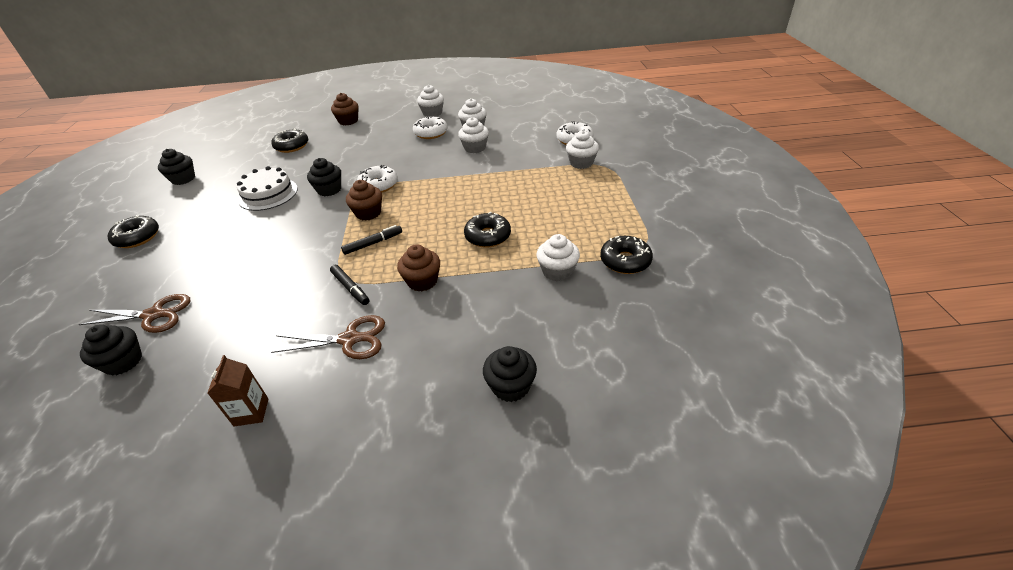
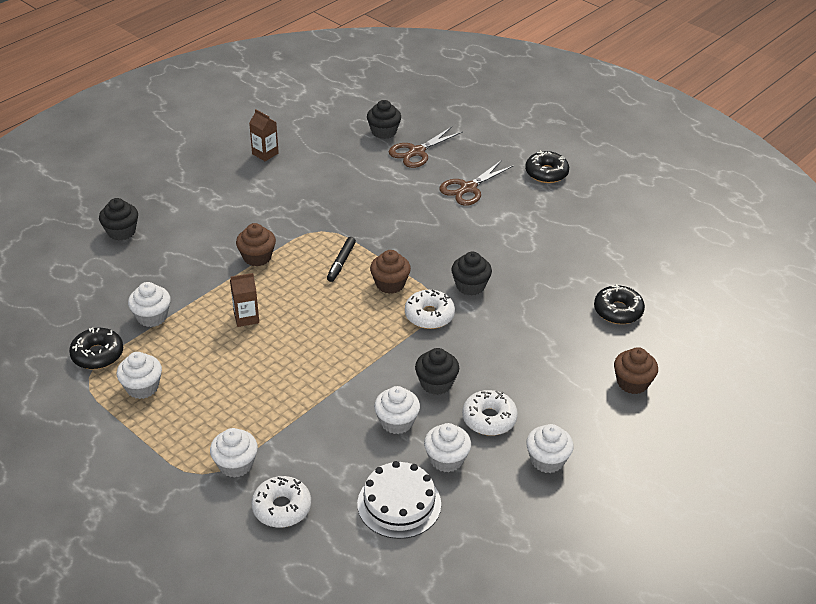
camera: 135 degrees right, 0 degrees up
black cupcake [158,149,195,185] -> black cupcake moved to [415,348,459,395]
white cake [237,166,298,211] -> white cake moved to [357,461,441,539]
brown scissors [271,315,385,359] -> brown scissors moved to [439,160,514,206]
black marker [330,265,369,305] -> none
black donut [464,212,511,248] -> brown carton [230,273,259,327]
none -> white cupcake [117,352,162,399]

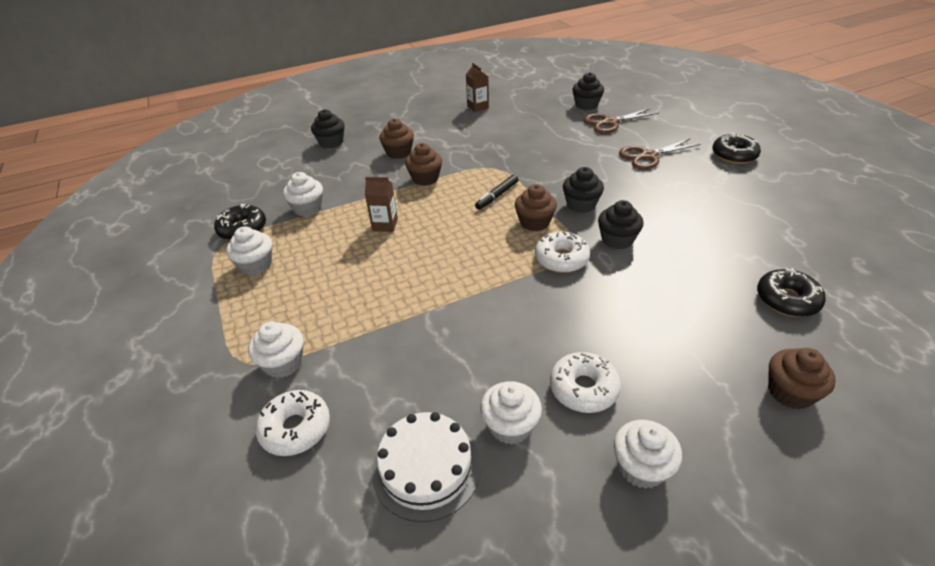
camera: 25 degrees right, 0 degrees up
white cupcake [374,386,420,434] -> none
black cupcake [415,348,459,395] -> black cupcake moved to [563,167,604,213]
none -> brown cupcake [379,118,414,159]

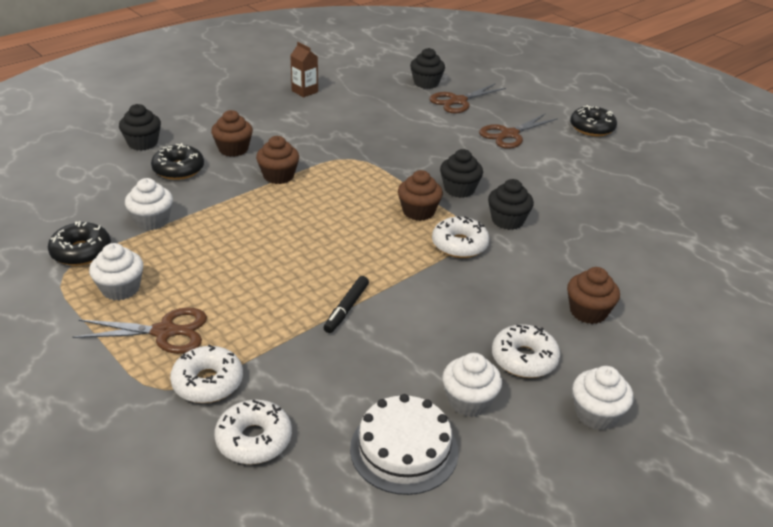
camera: 20 degrees left, 5 degrees down
white cupcake [248,322,304,378] -> white donut [170,344,243,403]
brown carton [365,177,398,232] -> none
black marker [475,175,519,210] -> black marker moved to [324,276,369,333]
black donut [757,268,826,317] -> black donut moved to [151,143,204,180]
brown cupcake [768,348,836,409] -> brown cupcake moved to [567,267,620,324]
none -> brown scissors [73,307,207,354]

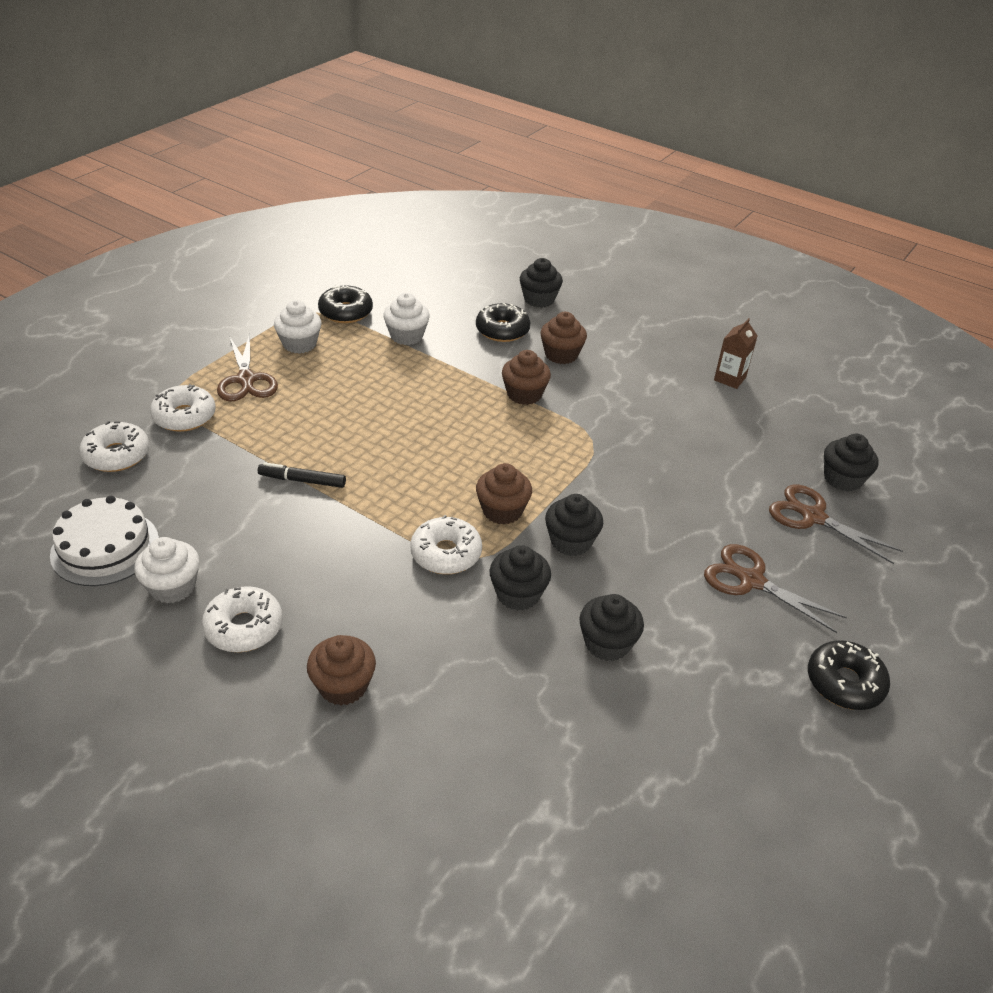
camera: 75 degrees right, 5 degrees up
white cupcake [573,366,634,430] -> none
none -> black cupcake [580,594,644,661]

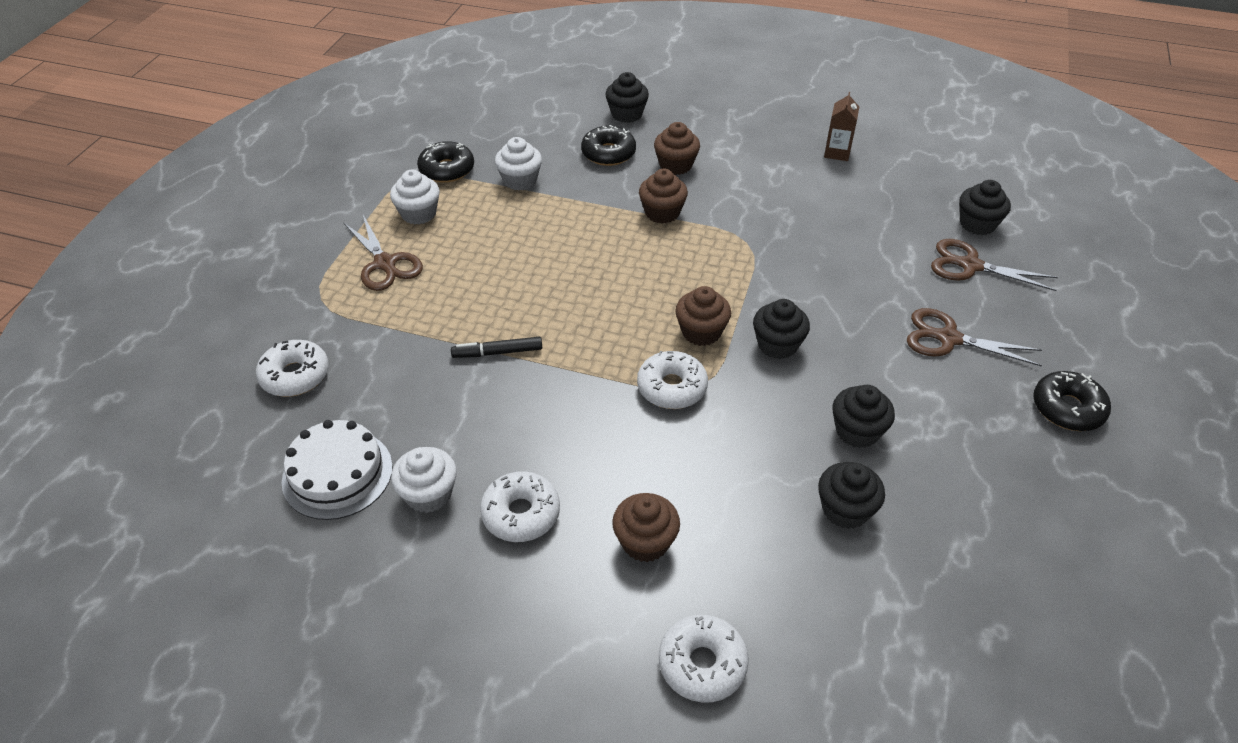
camera: 15 degrees left, 5 degrees up
white donut [150,384,216,432] -> white donut moved to [659,615,749,703]
black cupcake [490,545,551,611] -> black cupcake moved to [818,462,885,529]

